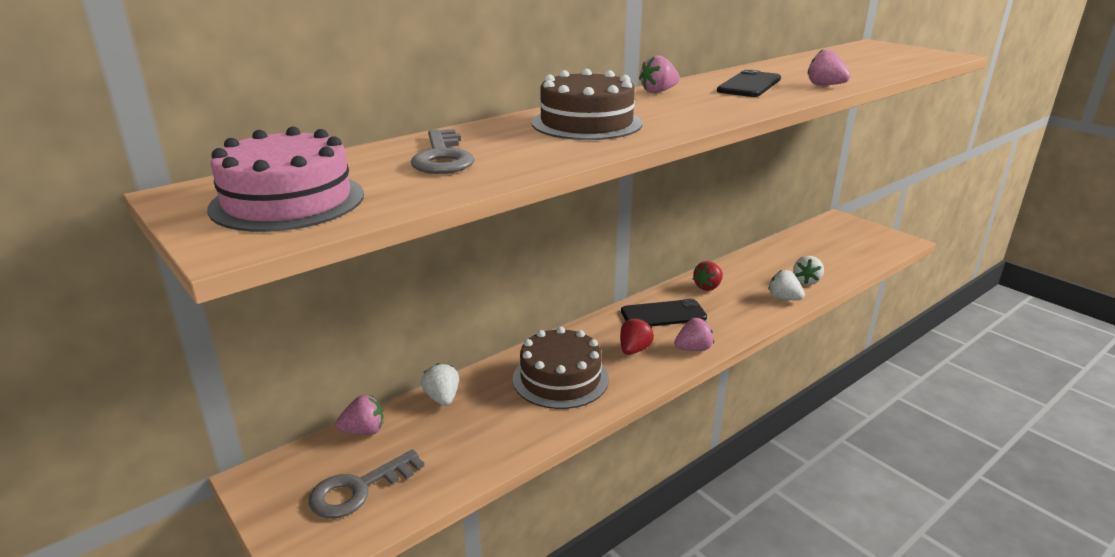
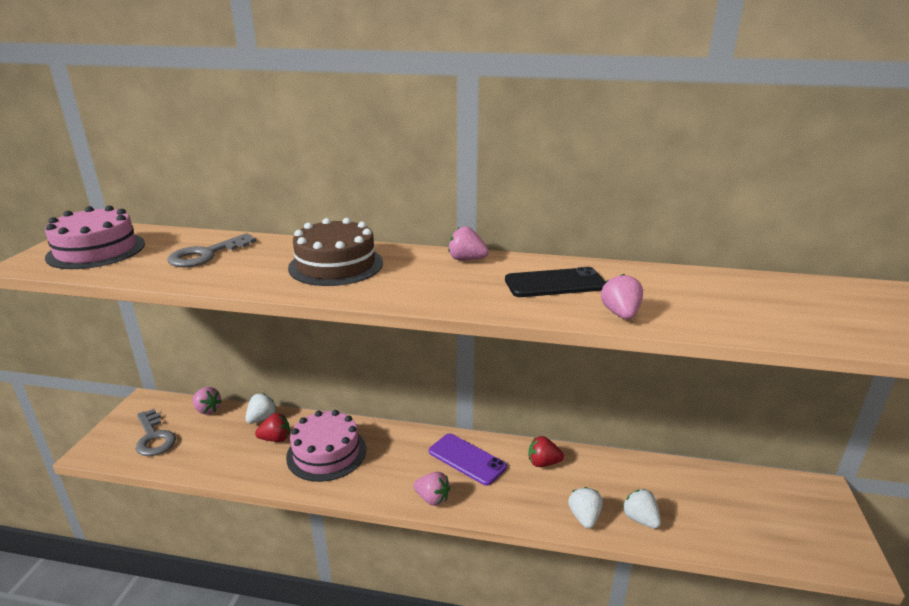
camera: 50 degrees right, 0 degrees up
grey key [309,449,425,518] -> grey key turned 135 degrees counterclockwise [136,409,176,456]
brown cake [513,327,609,409] -> pink cake [286,410,366,482]
red strawberry [620,318,654,355] -> red strawberry moved to [255,413,290,442]
black phone [621,299,707,326] -> purple phone [429,434,507,486]
white strawberry [793,256,824,285] -> white strawberry turned 75 degrees clockwise [622,489,661,529]

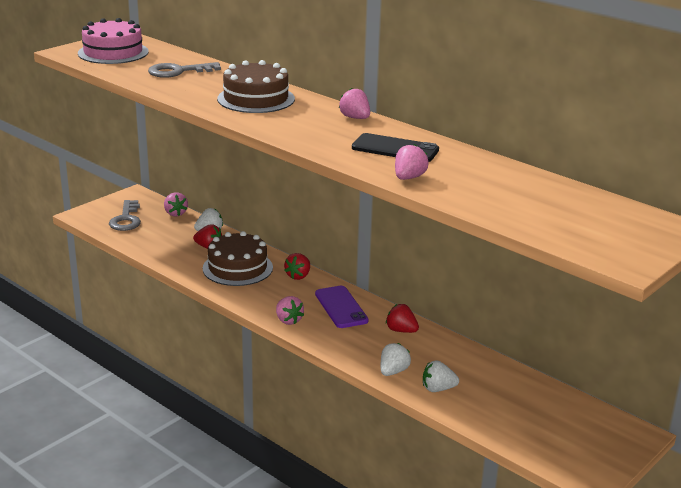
camera: 30 degrees right, 0 degrees up
pink cake [286,410,366,482] -> brown cake [203,231,273,286]
white strawberry [622,489,661,529] -> white strawberry turned 90 degrees counterclockwise [423,360,459,392]
none -> red strawberry [284,253,310,280]

